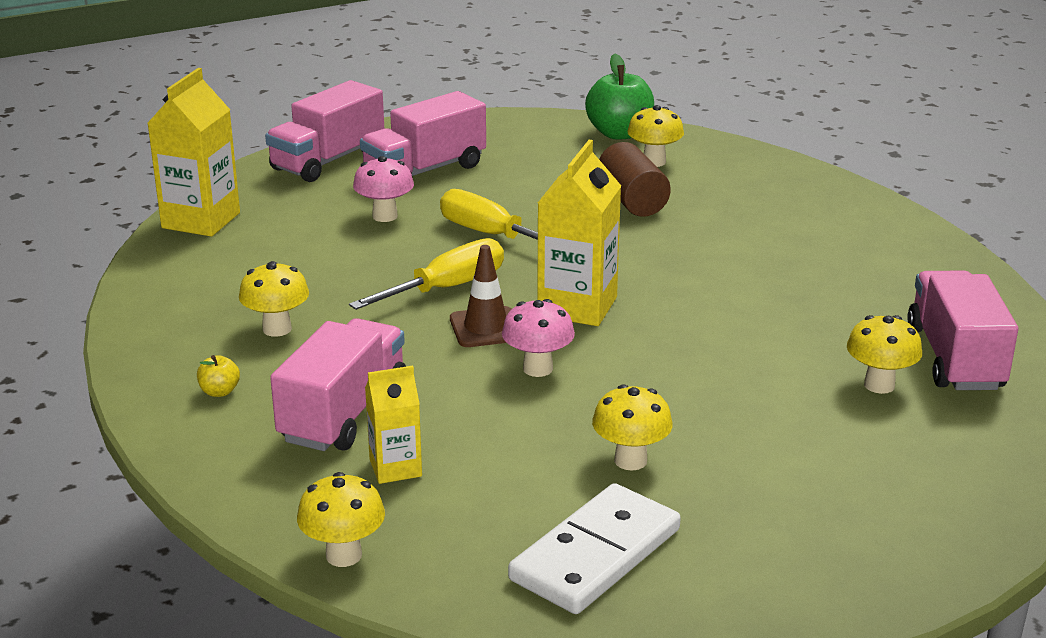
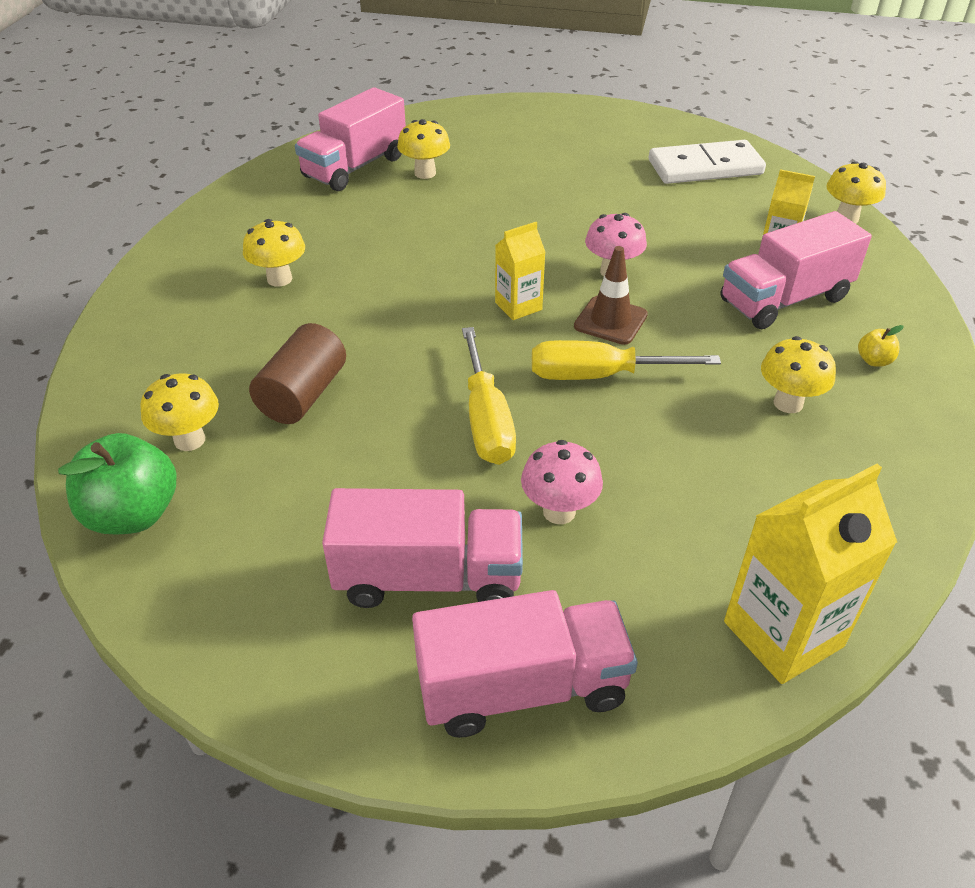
camera: 140 degrees left, 15 degrees up
yellow carton [537,140,621,326] -> yellow carton [495,222,546,320], size x0.58
yellow mushroom [592,384,673,471] -> yellow mushroom moved to [243,219,305,287]

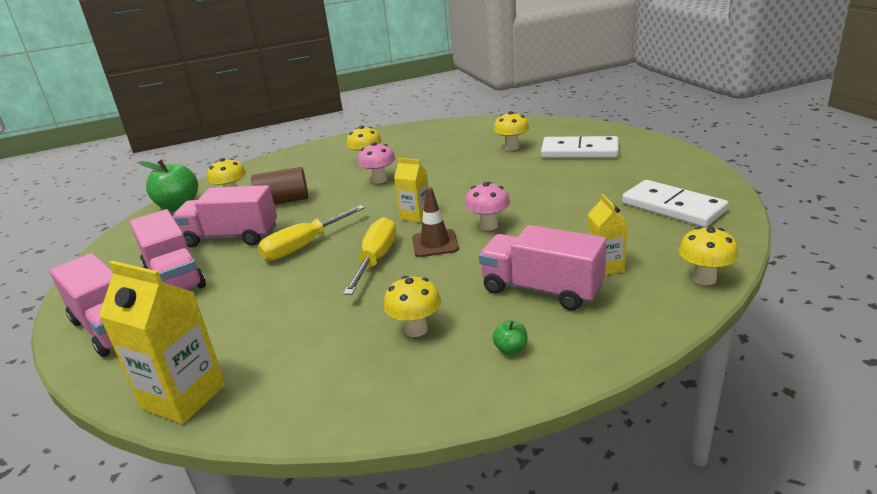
camera: 60 degrees right, 15 degrees down
pink truck [295,87,406,191] -> pink truck moved to [173,185,277,248]
pink mushroom [521,440,603,524] -> pink mushroom moved to [358,142,395,184]
yellow screwdriver [532,340,721,380] -> yellow screwdriver turned 45 degrees clockwise [343,217,396,295]
yellow apple [858,325,903,367] -> green apple [493,320,527,355]
none -> white domino [541,136,619,158]

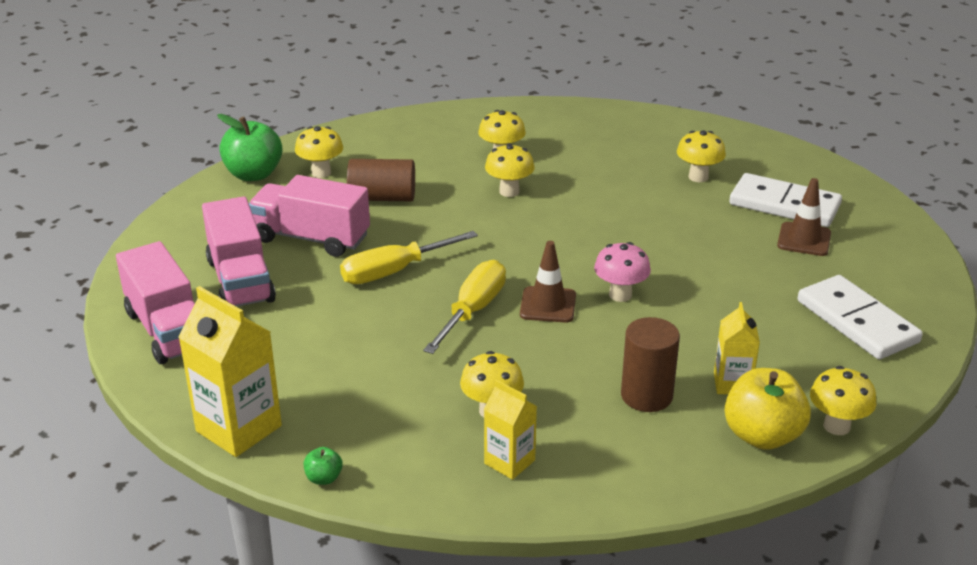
camera: 10 degrees right, 5 degrees up
pink mushroom [358,142,395,184] -> yellow mushroom [485,143,534,197]
yellow carton [394,158,428,223] -> yellow carton moved to [484,380,537,480]
pink truck [479,225,606,311] -> brown cylinder [621,317,680,412]
green apple [493,320,527,355] -> green apple moved to [304,447,343,485]
none -> yellow apple [725,368,811,450]
none -> brown traffic cone [777,178,831,256]

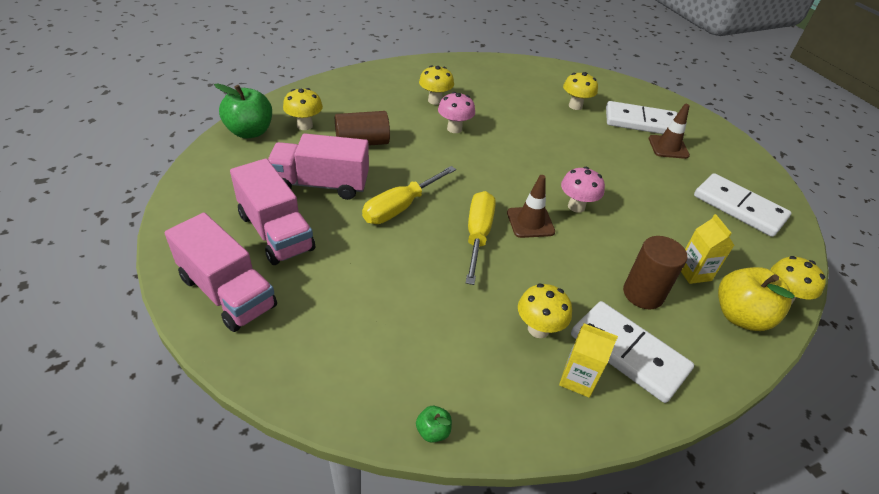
camera: 20 degrees left, 10 degrees up
yellow carton [178,286,282,457] -> none
yellow mushroom [485,143,534,197] -> pink mushroom [438,92,475,133]
none -> white domino [571,301,694,403]

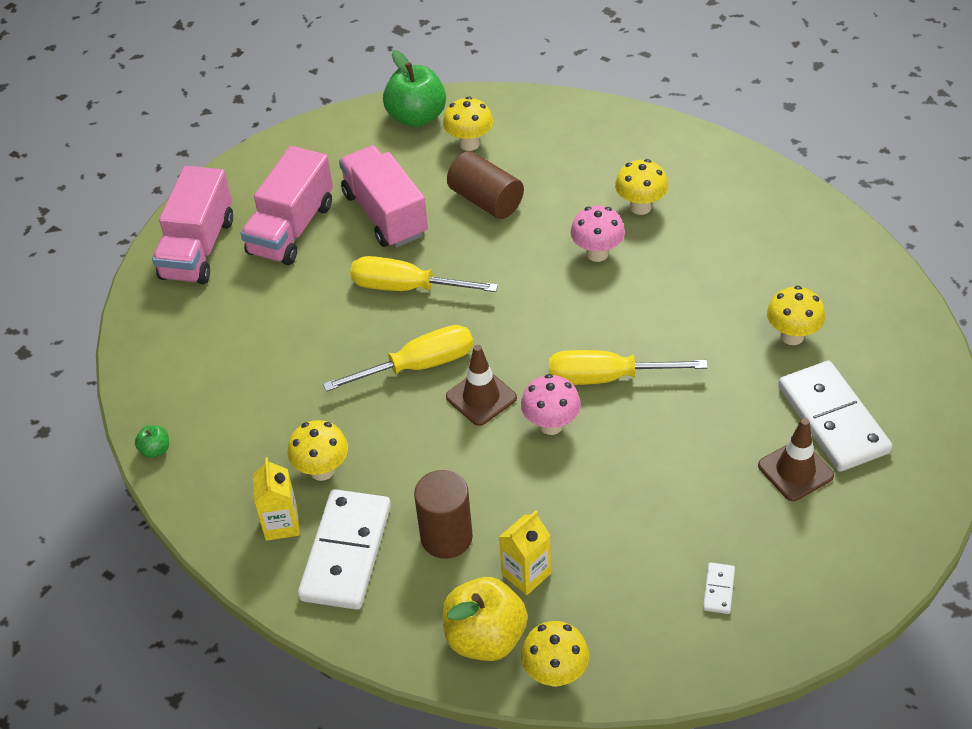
camera: 65 degrees right, 5 degrees up
white domino [694,173,791,237] -> white domino [703,562,735,614], size x0.41
none -> yellow screwdriver [549,350,708,385]

